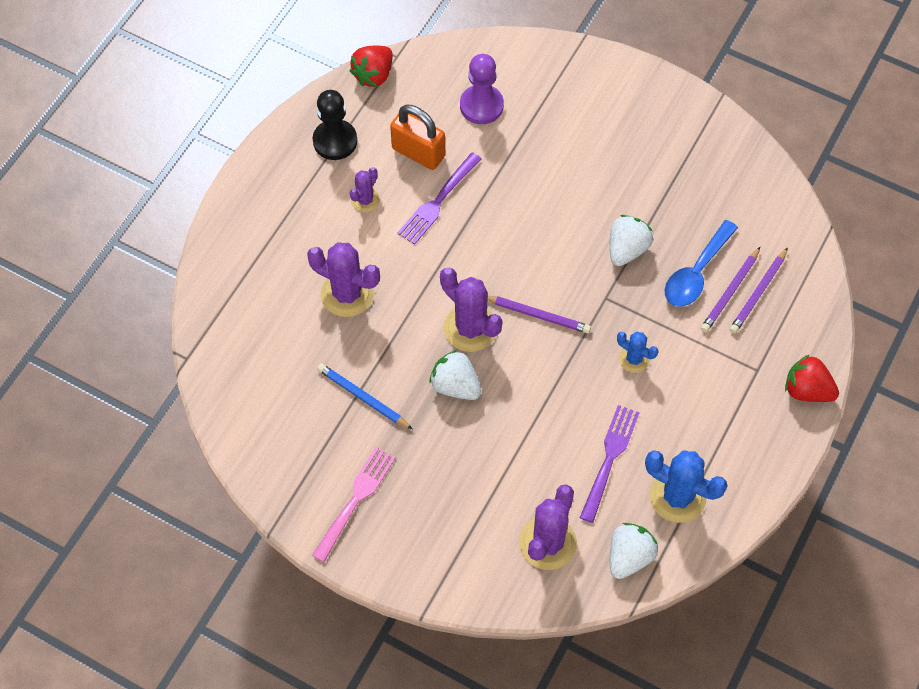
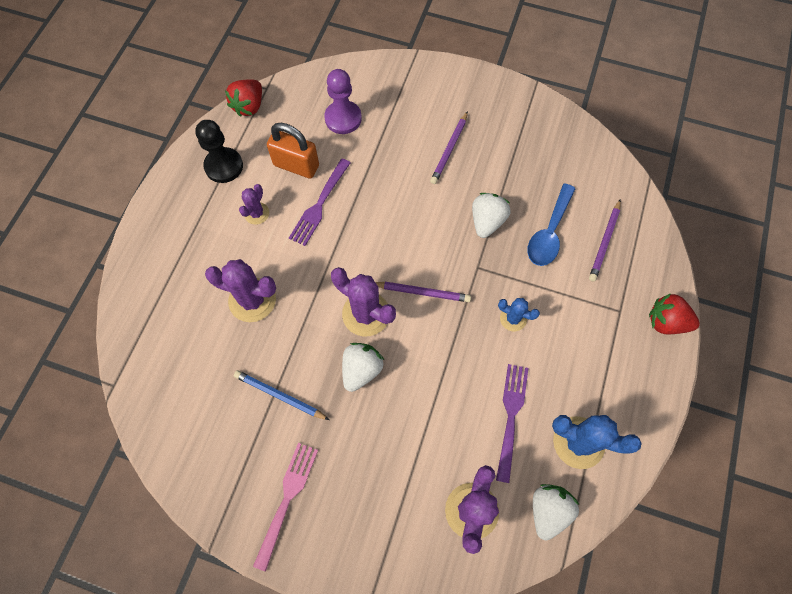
camera: 10 degrees left, 5 degrees up
white strawberry [429,350,481,400] -> white strawberry turned 90 degrees clockwise [342,343,384,392]
purple pencil [701,247,760,332] -> purple pencil moved to [430,111,468,184]

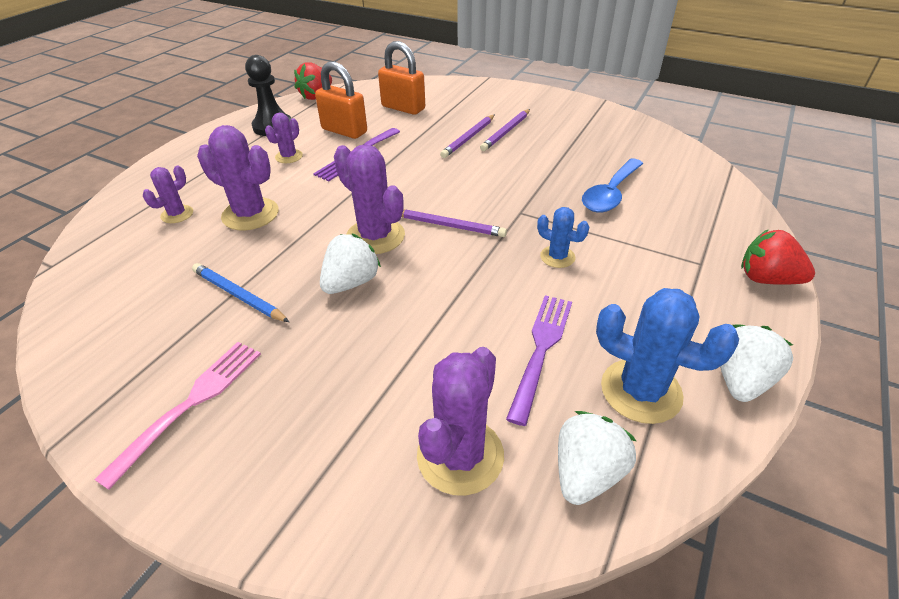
camera: 10 degrees right, 25 degrees down
purple pawn [324,69,362,134] -> orange padlock [378,41,425,115]
white strawberry [472,193,510,238] -> white strawberry moved to [720,324,793,402]
purple pencil [589,199,621,282] -> purple pencil moved to [440,115,494,158]
none -> purple cactus [143,166,193,223]

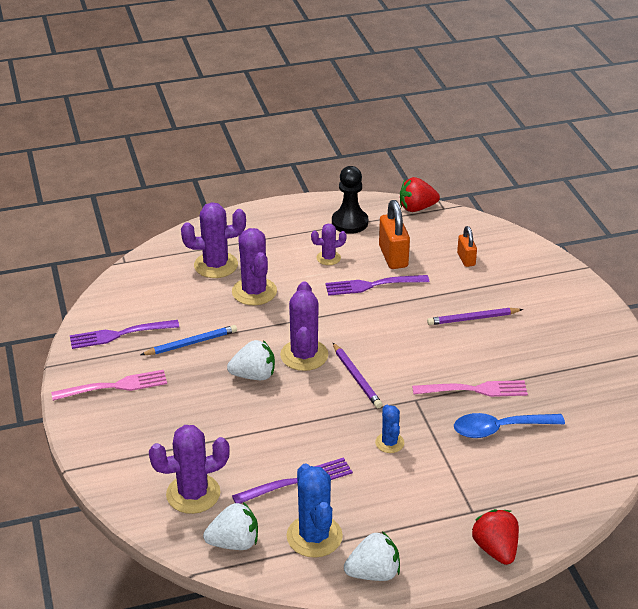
camera: 45 degrees right, 5 degrees down
purple cactus [143,166,193,223] -> purple cactus [181,202,246,278], size x1.78
blue pencil [192,263,289,322] -> blue pencil turned 75 degrees clockwise [141,325,237,355]
orange padlock [378,41,425,115] -> orange padlock [457,226,477,267], size x0.59
purple pencil [480,109,530,151] -> none
none -> purple fork [70,320,179,349]
none -> pink fork [412,380,528,397]

